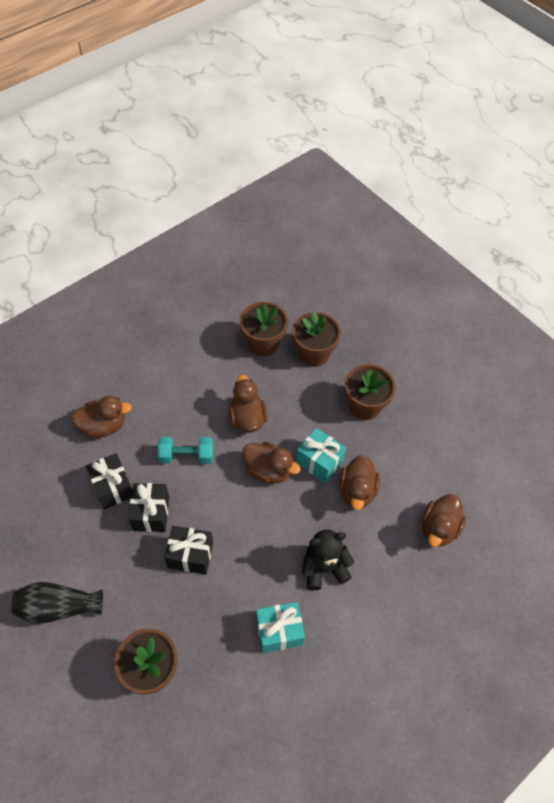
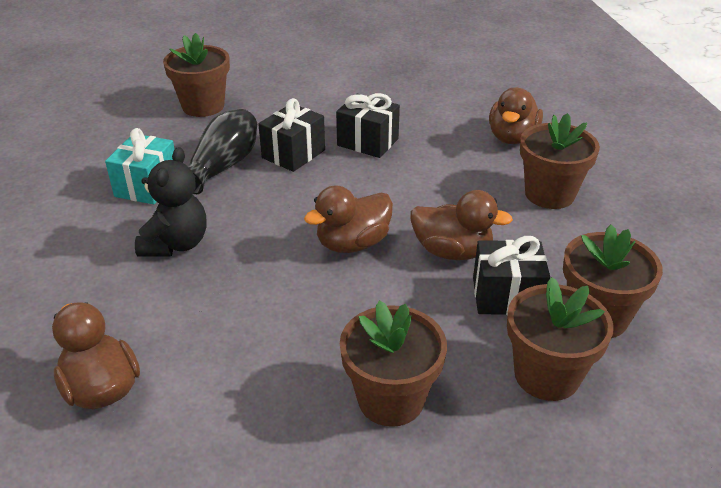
camera: 120 degrees right, 20 degrees down
black vase [11,582,103,624] -> black vase moved to [187,109,257,194]
black gift [86,453,132,509] -> black gift moved to [473,236,550,315]
turquoise dumbbell [158,437,213,464] -> none
turquoise gift [296,428,346,483] -> none
brown duck [339,455,380,510] -> none
none -> brown flower pot [520,113,600,209]

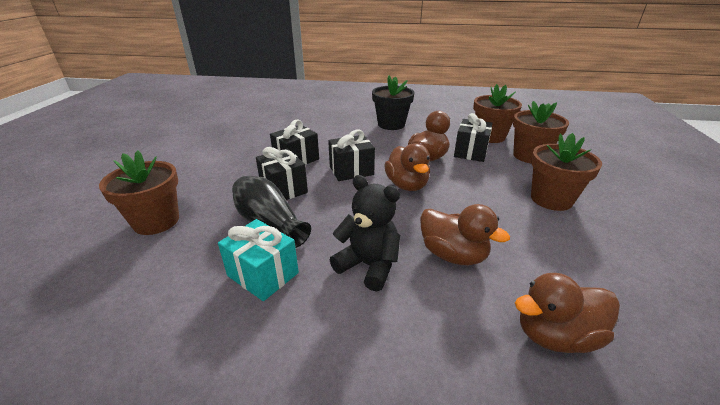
camera: 70 degrees left, 5 degrees down
brown duck [489,87,543,144] -> brown duck moved to [420,204,510,265]
brown flower pot [520,113,600,209] -> black flower pot [372,76,415,130]
none -> black gift [328,130,375,181]

